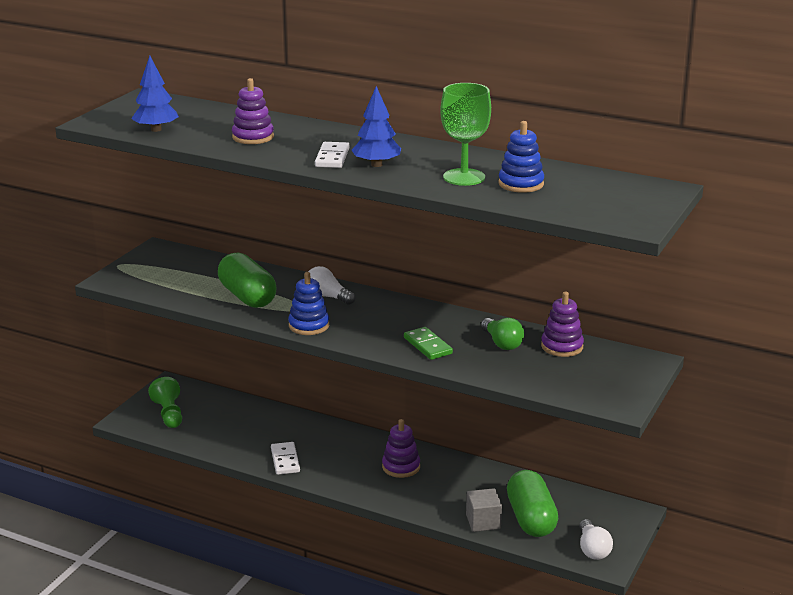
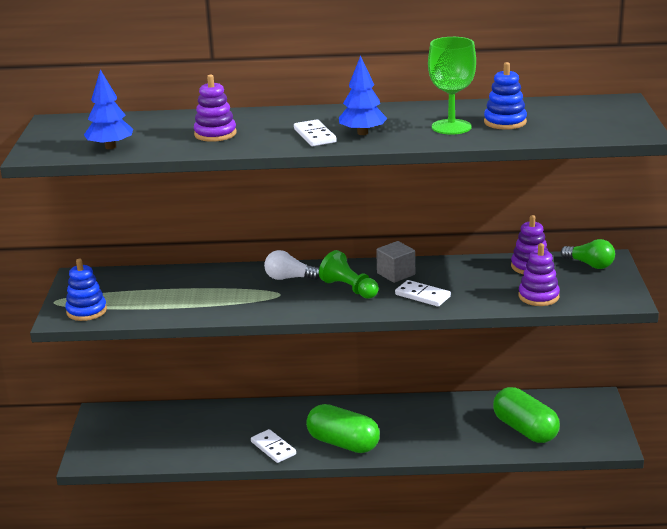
camera: 25 degrees left, 0 degrees up
green pawn [148,377,182,428] -> green pawn moved to [319,250,379,299]
green capsule [218,252,276,308] -> green capsule moved to [306,404,380,453]
blue stacking toy [288,272,329,335] -> blue stacking toy moved to [65,259,107,321]
purple stacking toy [382,419,420,478] -> purple stacking toy moved to [519,243,560,306]
green domino [404,327,453,360] -> white domino [395,280,451,307]
grey cube [466,488,502,532] -> grey cube moved to [376,241,415,283]
green light bulb [481,318,524,350] -> green light bulb moved to [561,239,615,269]
white light bulb [579,519,613,560] -> none

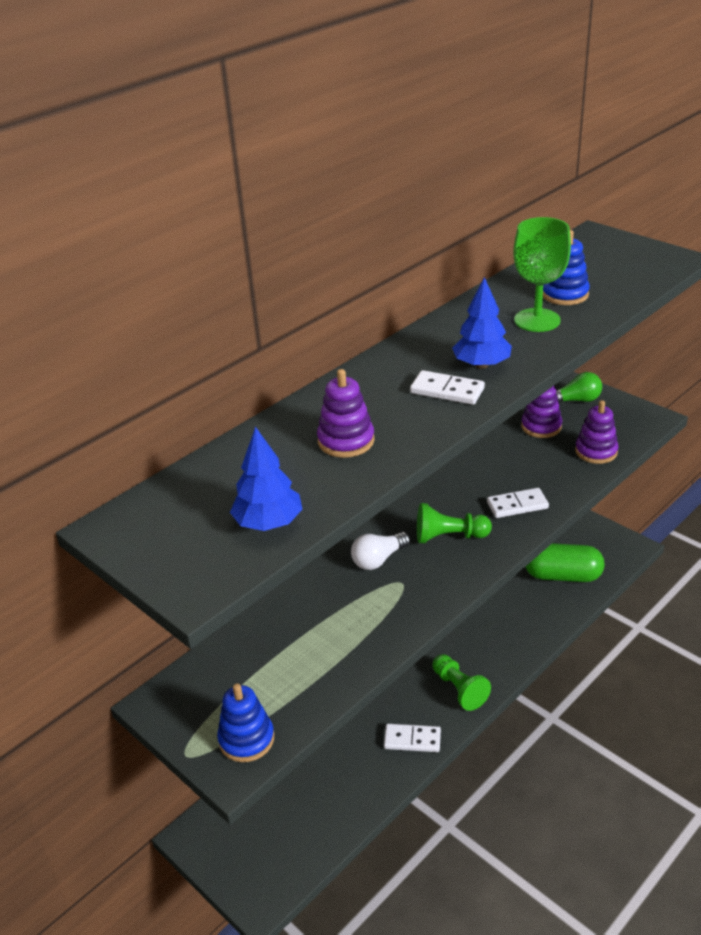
camera: 45 degrees left, 10 degrees up
green capsule [306,404,380,453] -> green pawn [433,654,491,711]
grey cube [376,241,415,283] -> none

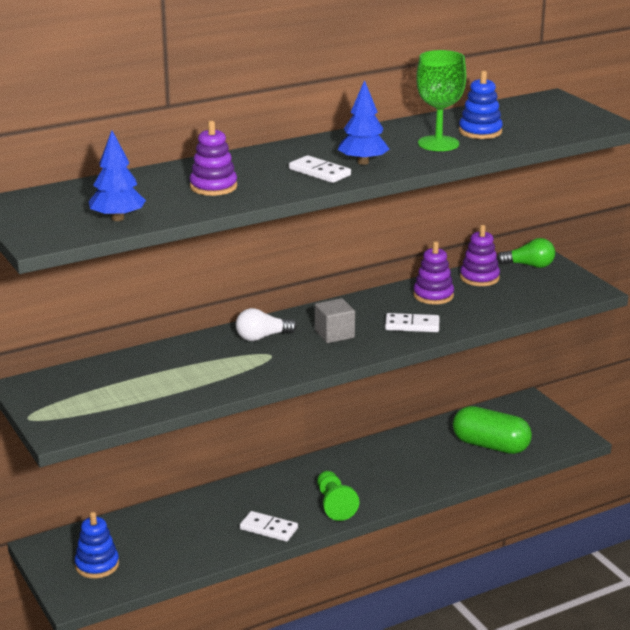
camera: 15 degrees right, 10 degrees down
blue stacking toy [217,683,274,762] -> blue stacking toy moved to [74,512,119,578]
green pawn [417,503,492,543] -> grey cube [315,298,355,343]
purple stacking toy [575,400,619,464] -> purple stacking toy moved to [413,241,454,305]

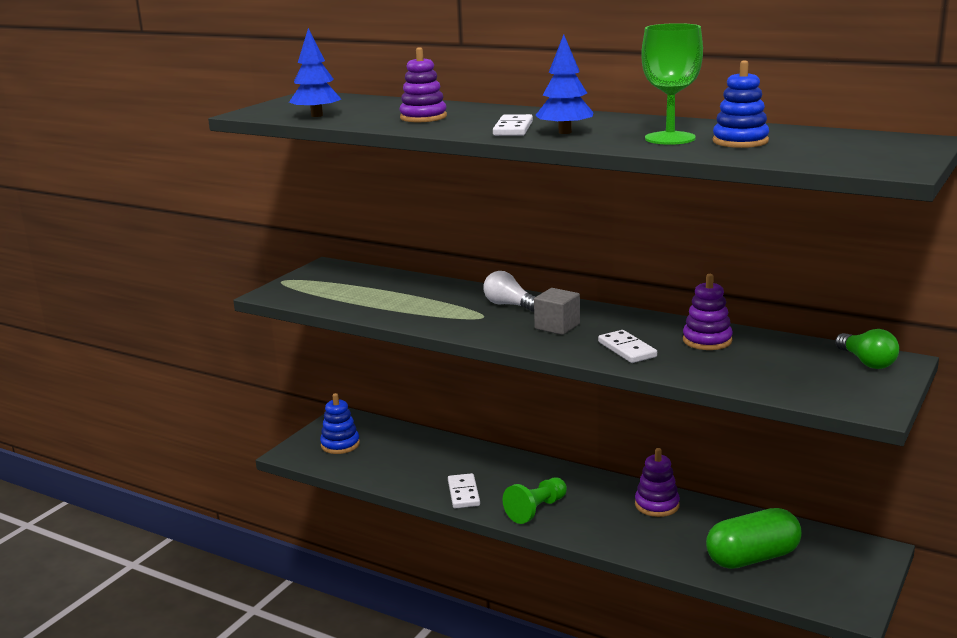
camera: 60 degrees right, 5 degrees down
green capsule [453,406,532,454] -> green capsule turned 75 degrees clockwise [706,508,802,569]
purple stacking toy [460,225,500,286] -> purple stacking toy moved to [635,448,680,517]

